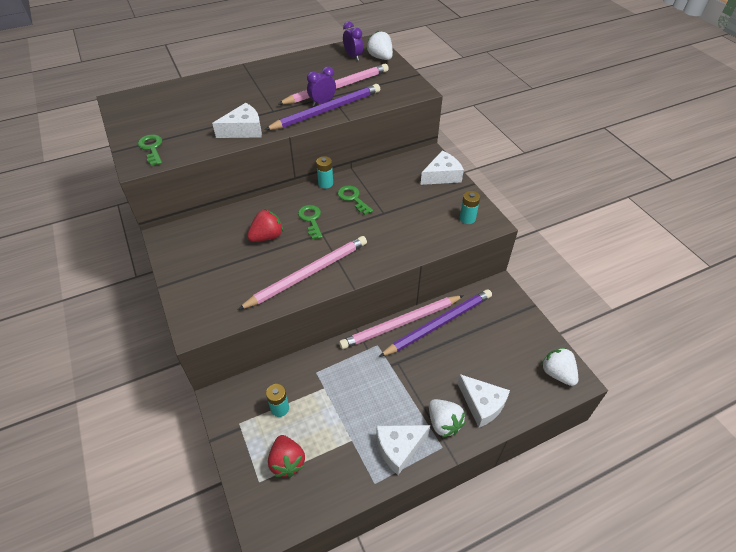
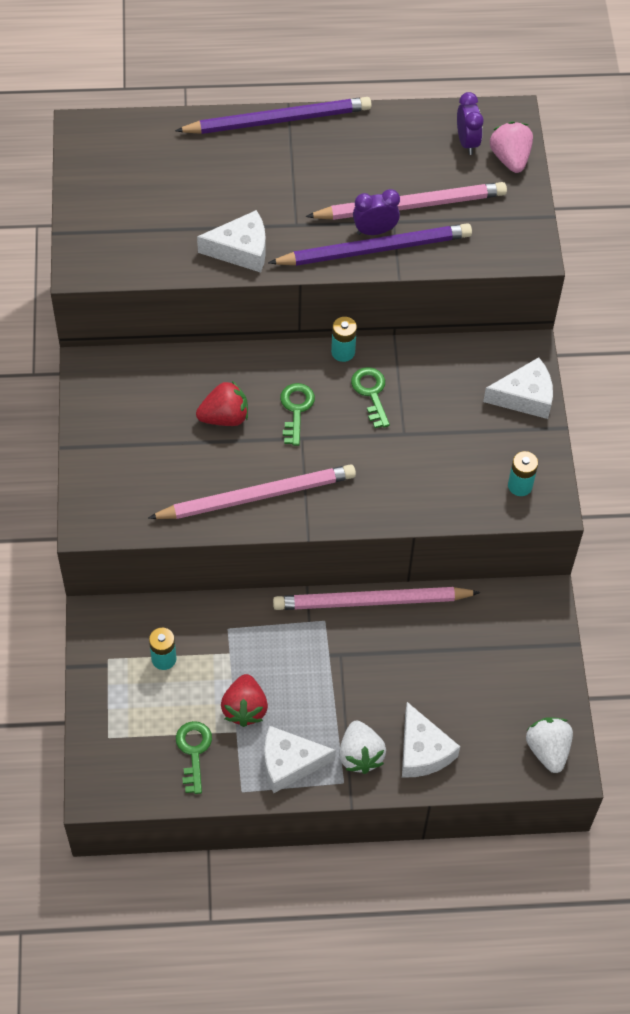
camera: 20 degrees right, 10 degrees up
green key [138,135,162,166] -> green key moved to [176,721,212,794]
red strawberry [268,435,305,477] -> red strawberry moved to [221,674,268,727]
white strawberry [367,31,393,60] -> pink strawberry [490,121,533,173]
purple pencil [379,289,492,357] -> purple pencil moved to [175,97,372,134]

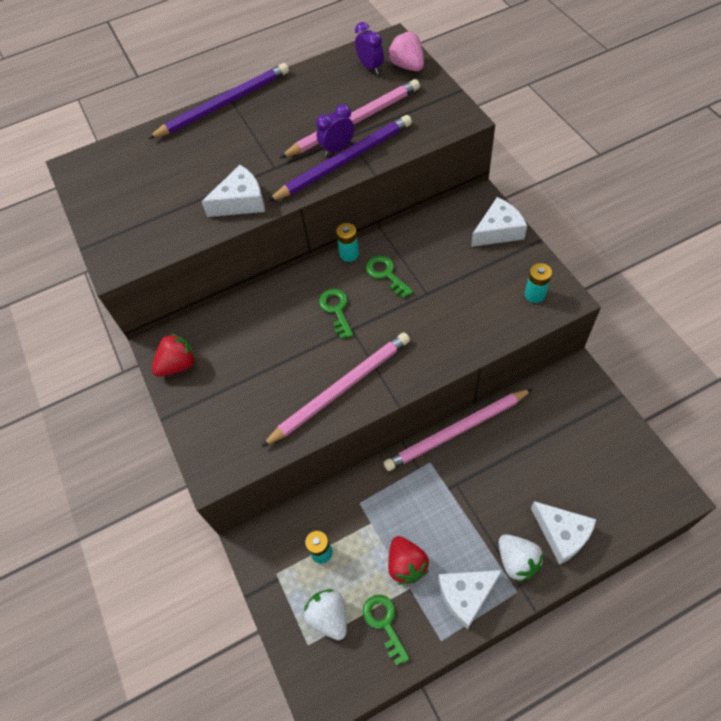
camera: 15 degrees left, 0 degrees up
red strawberry [196,381,248,426] -> red strawberry moved to [152,333,196,377]
white strawberry [526,717,573,773] -> white strawberry moved to [304,589,347,640]

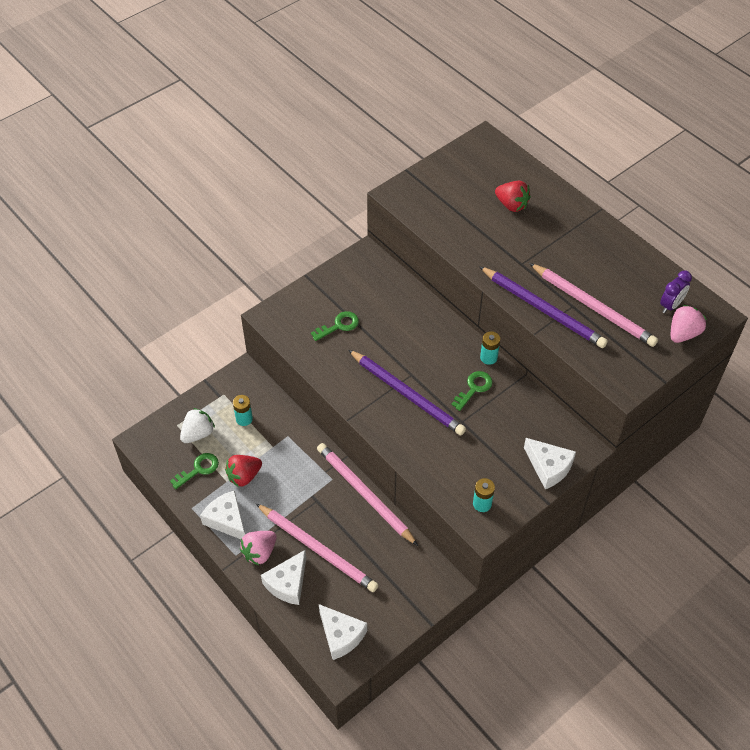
camera: 70 degrees right, 5 degrees down
purple pencil [148,63,289,139] -> purple pencil moved to [348,350,466,435]
red strawberry [152,333,196,377] -> red strawberry moved to [495,181,531,212]
white cheese [201,165,265,217] -> white cheese moved to [319,604,367,660]
pink pencil [261,332,410,447] -> pink pencil moved to [256,504,378,592]
purple clock [316,104,354,156] -> none
green key [319,289,353,339] -> green key moved to [311,311,359,341]
white strawberry [499,534,544,582] -> pink strawberry [240,531,276,565]

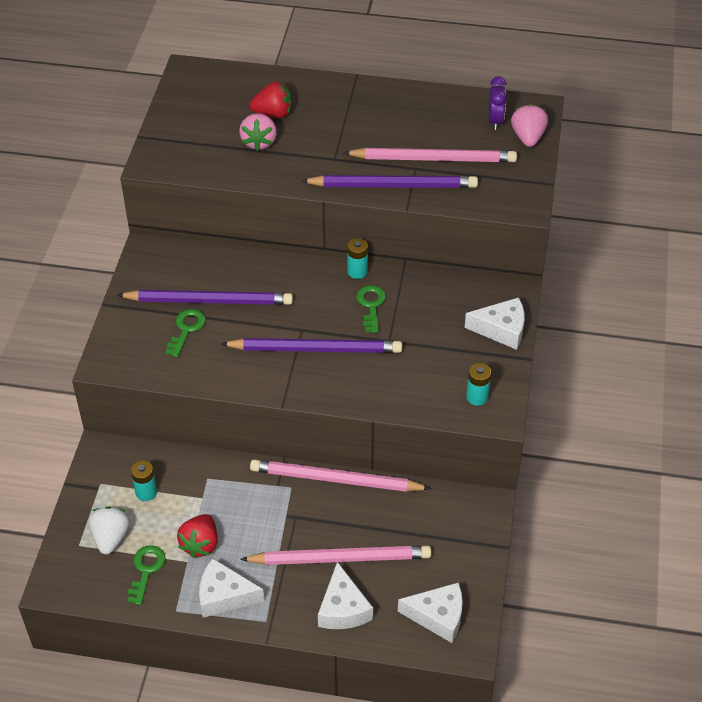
camera: 40 degrees left, 5 degrees down
pink strawberry [240,531,276,565] -> pink strawberry moved to [239,113,277,151]
none -> purple pencil [117,290,293,305]

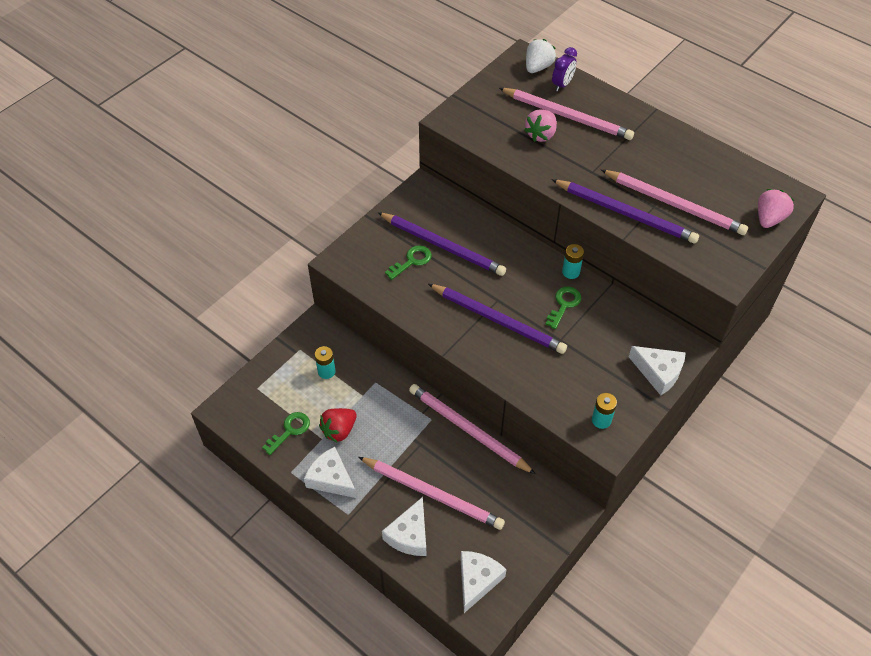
camera: 30 degrees right, 5 degrees up
white strawberry [89,506,130,555] -> white strawberry moved to [526,39,556,73]
red strawberry [249,82,292,118] -> pink pencil [499,88,634,140]
white cheese [398,582,463,643] -> white cheese turned 105 degrees counterclockwise [461,551,507,613]
purple clock [489,76,507,130] -> purple clock moved to [552,47,577,92]

